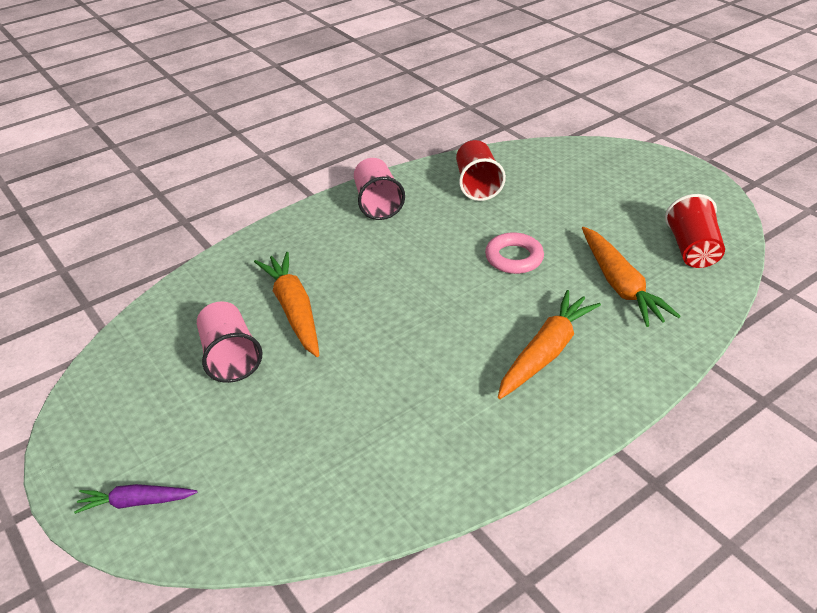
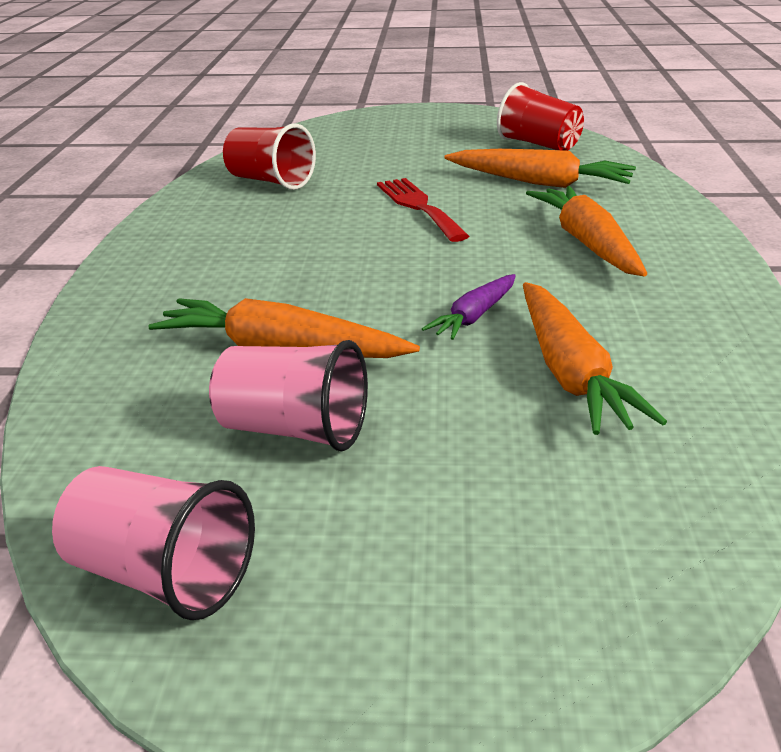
camera: 50 degrees left, 10 degrees down
purple carrot [74,484,197,514] -> purple carrot moved to [422,274,516,340]
pink cup [354,158,405,220] -> pink cup moved to [52,466,255,620]
pink ring [485,232,544,274] -> red fork [377,178,469,242]
none -> orange carrot [523,282,667,435]

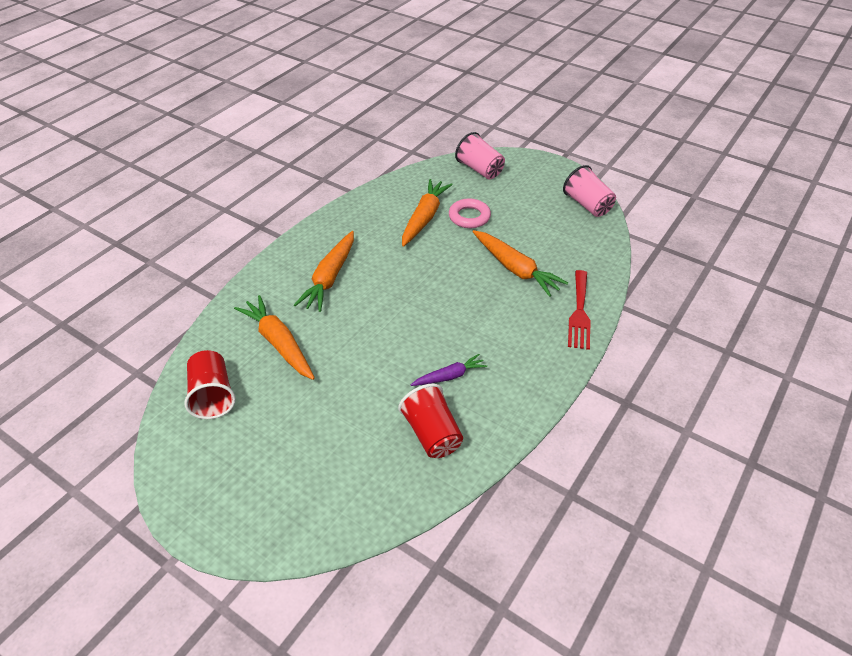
camera: 150 degrees left, 15 degrees up
pink cup [209,340,368,451] -> pink cup moved to [455,132,505,179]
red fork [377,178,469,242] -> red fork moved to [568,270,590,350]
purple carrot [422,274,516,340] -> purple carrot moved to [411,354,487,386]
none -> pink ring [449,198,491,228]

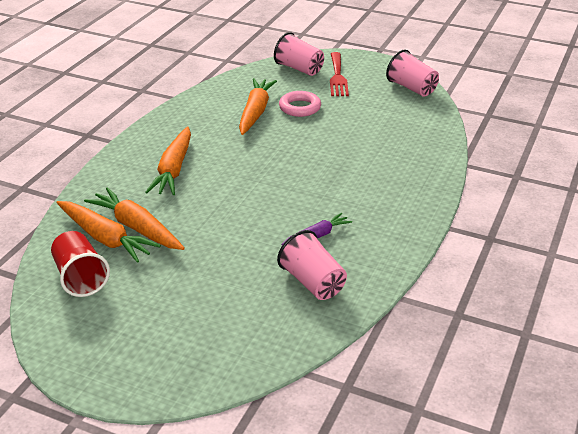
camera: 10 degrees left, 10 degrees down
red cup [398,384,463,458] -> pink cup [277,230,347,300]
orange carrot [473,230,568,297] -> orange carrot moved to [56,201,161,263]
red fork [568,270,590,350] -> red fork moved to [330,52,349,96]

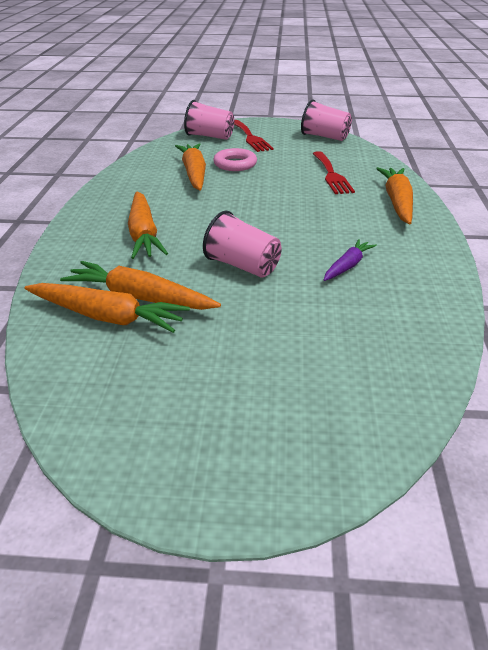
camera: 20 degrees left, 0 degrees up
red cup [51,231,110,297] -> none
pink cup [277,230,347,300] -> pink cup moved to [203,211,282,278]
none -> red fork [313,151,355,194]
none -> orange carrot [376,167,413,224]

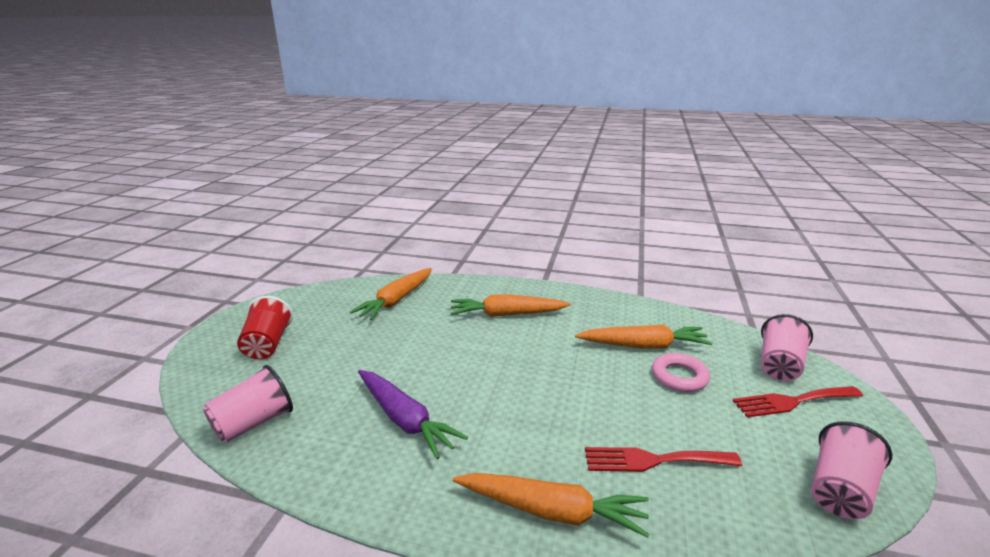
camera: 100 degrees right, 10 degrees down
orange carrot [60,261,221,310] -> none
pink cup [203,211,282,278] -> pink cup moved to [203,365,293,443]
purple carrot [324,239,377,281] -> purple carrot [358,370,468,459], size x1.71
none -> red cup [237,296,293,359]

